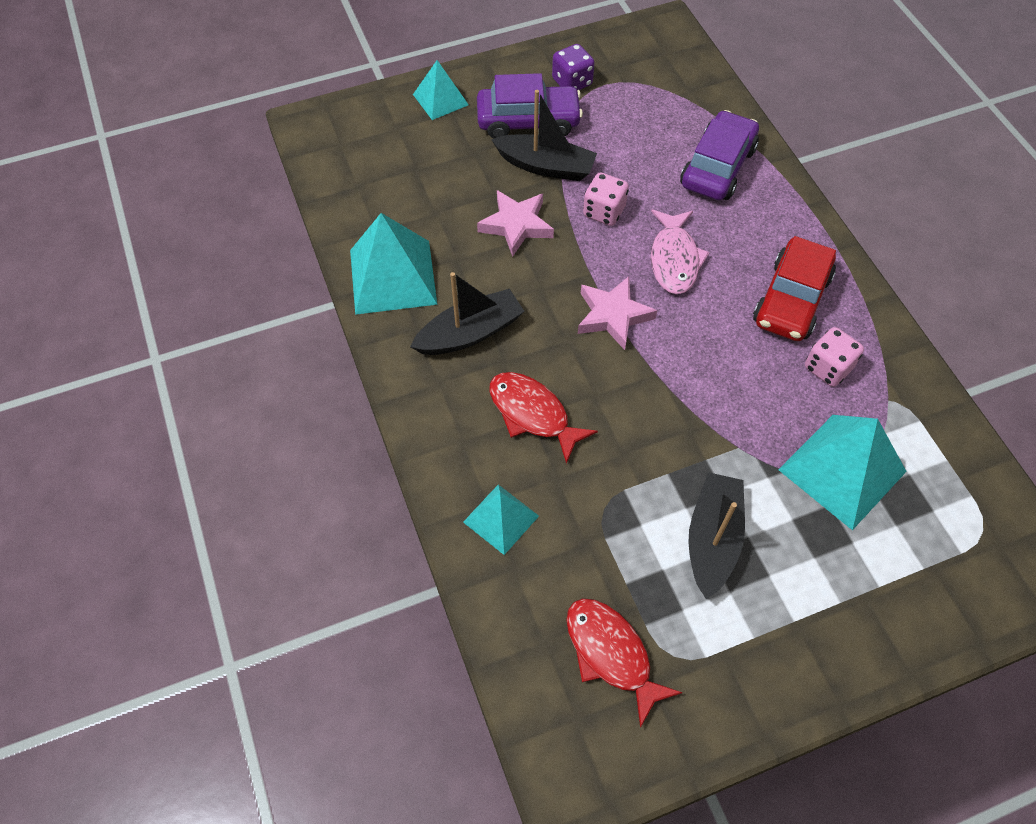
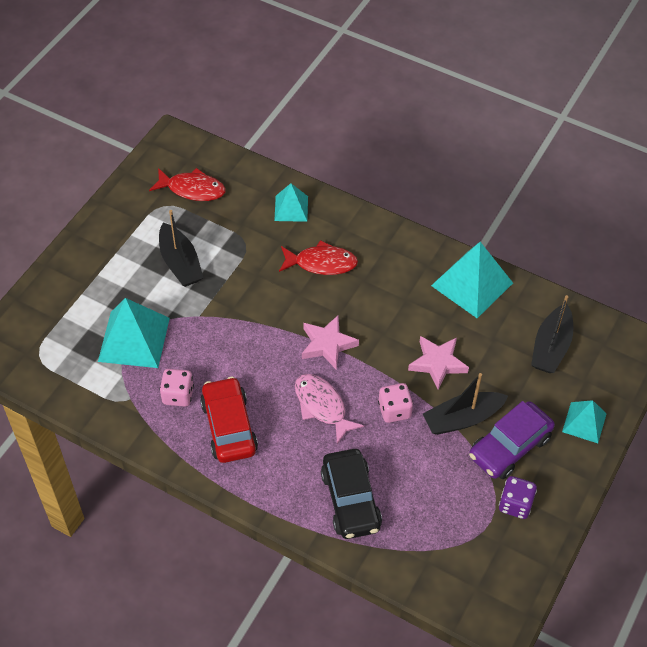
camera: 140 degrees right, 5 degrees down
black boat [410,272,525,355] -> black boat moved to [531,295,573,373]
purple car [680,110,759,200] -> black car [321,449,382,539]

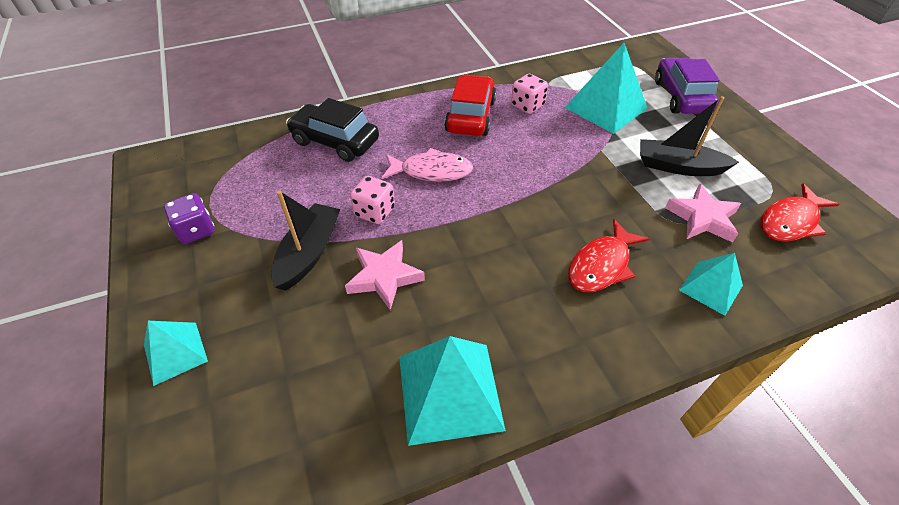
camera: 130 degrees right, 5 degrees down
red car [200,376,258,463] -> red car turned 105 degrees counterclockwise [444,75,496,136]
pink star [302,316,359,369] -> pink star moved to [665,184,741,243]
purple car [469,401,555,479] -> purple car moved to [655,58,719,114]
black boat [531,295,573,373] -> none

